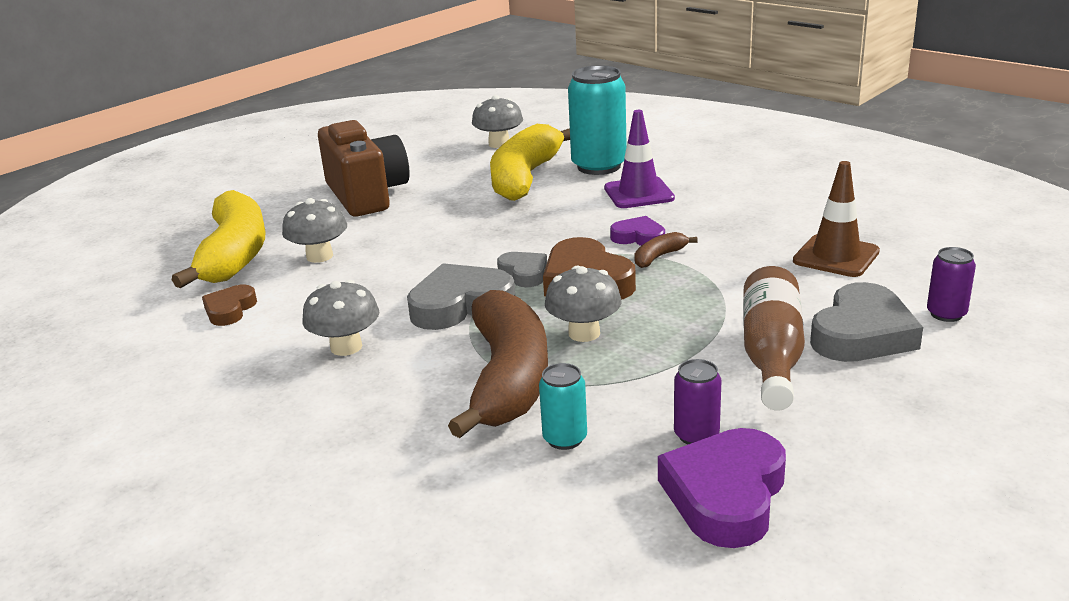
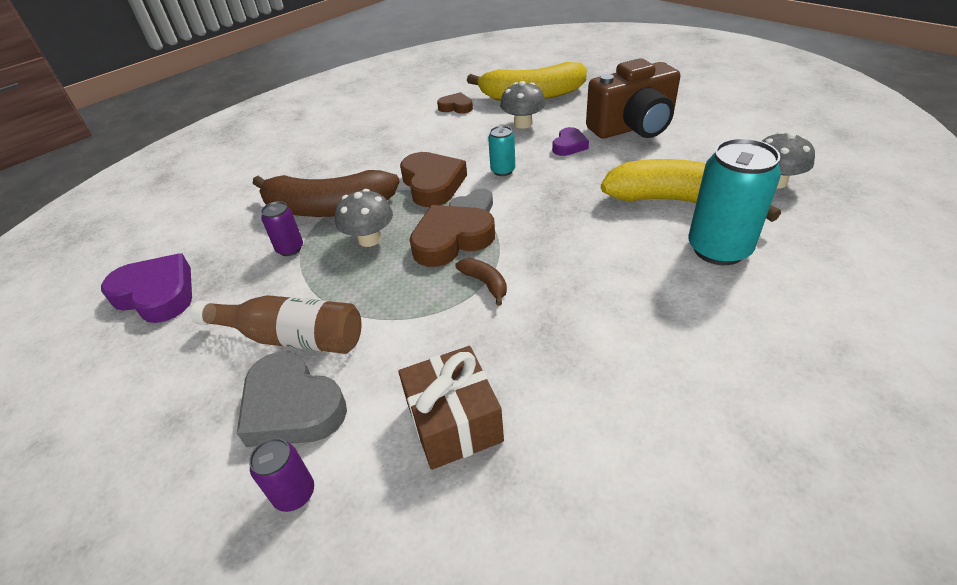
camera: 95 degrees right, 15 degrees up
grey mushroom [302,280,379,356] -> none
grey heart [407,263,515,330] -> brown heart [400,152,467,207]
turquoise can [539,363,587,450] -> turquoise can moved to [488,126,515,176]
purple traffic cone [604,110,675,208] -> none
purple heart [610,216,665,246] -> purple heart moved to [552,127,589,156]
purple can [674,359,722,445] -> purple can moved to [261,201,303,256]
brown traffic cone [793,161,880,277] -> brown gift [398,346,504,470]

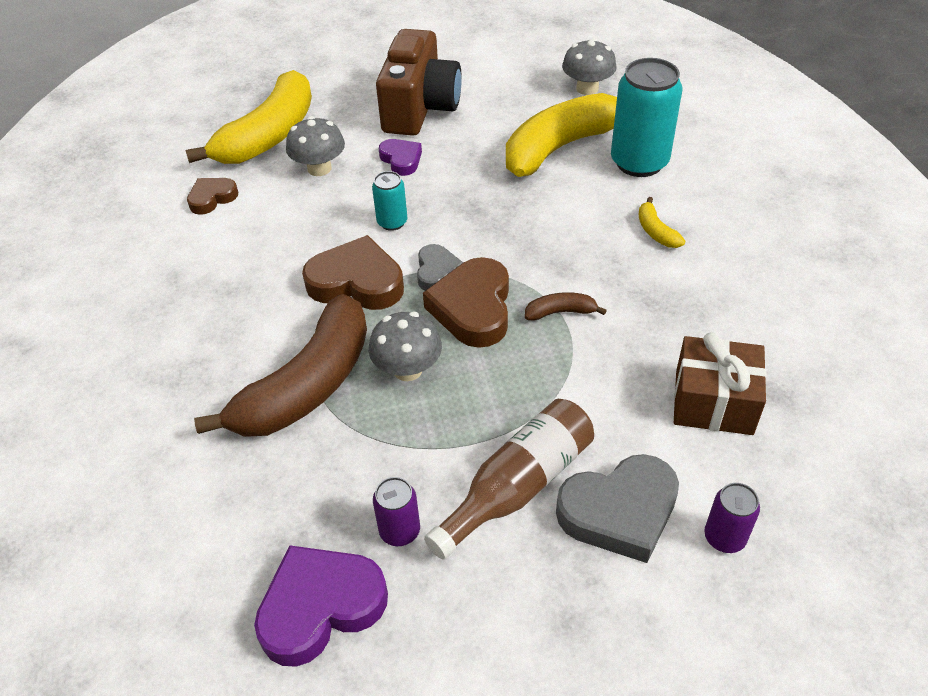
camera: 60 degrees left, 5 degrees up
purple can [261,201,303,256] -> purple can moved to [373,477,420,546]
none -> yellow banana [639,197,685,248]

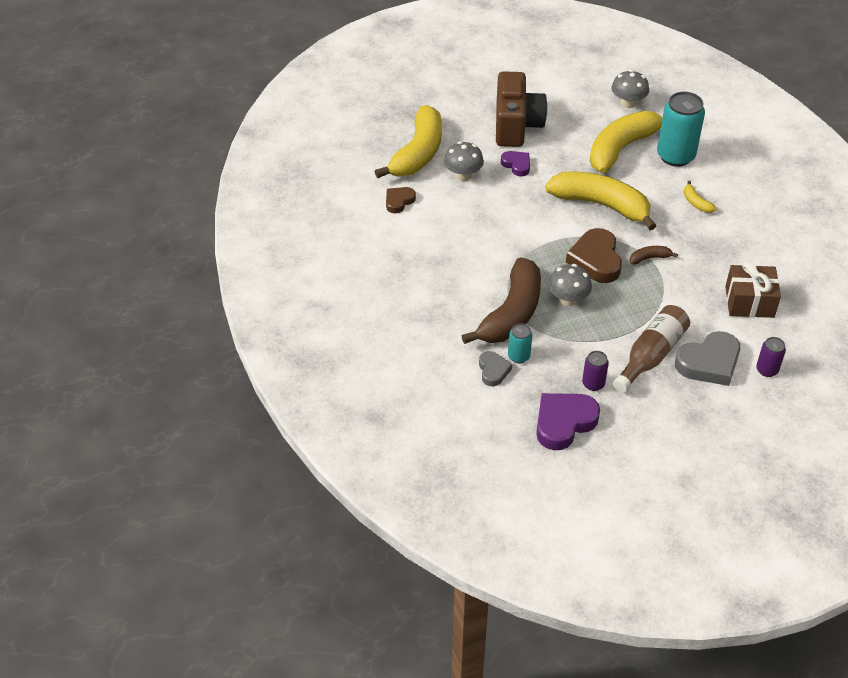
camera: 10 degrees left, 0 degrees up
brown heart [302,235,404,310] -> none
turquoise can [372,171,408,231] -> turquoise can moved to [508,323,532,363]
grey heart [417,244,463,291] -> grey heart moved to [479,351,512,386]
none -> yellow banana [545,172,656,230]

